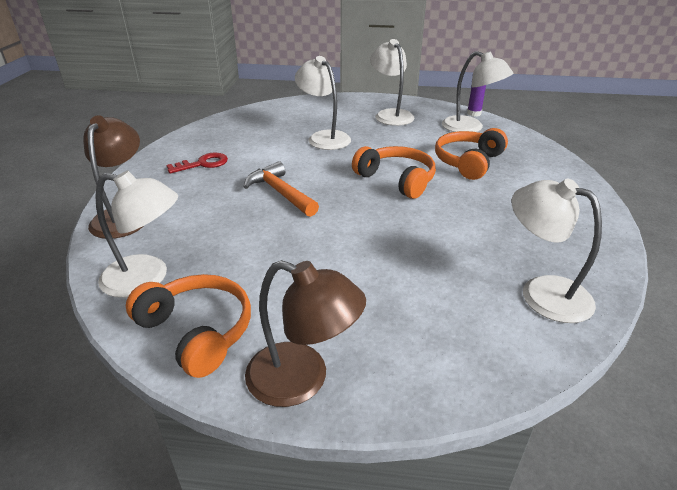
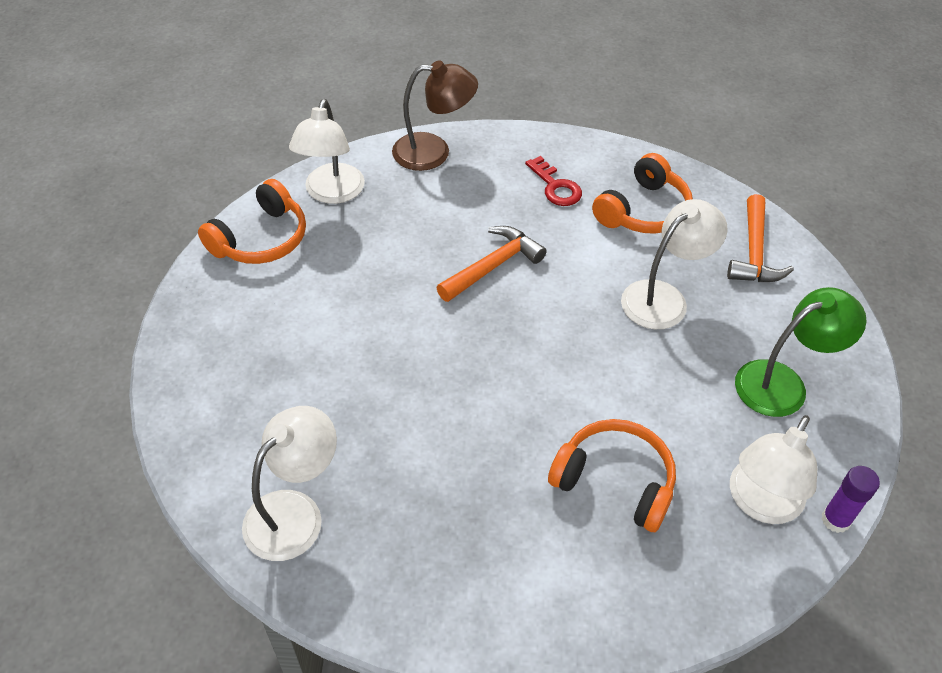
camera: 85 degrees right, 15 degrees up
brown lamp [245,260,366,407] -> none
orange headphones [352,146,436,199] -> orange headphones moved to [592,153,693,234]
white lamp [370,39,415,126] -> green lamp [735,287,866,417]
none -> orange hammer [727,194,794,282]

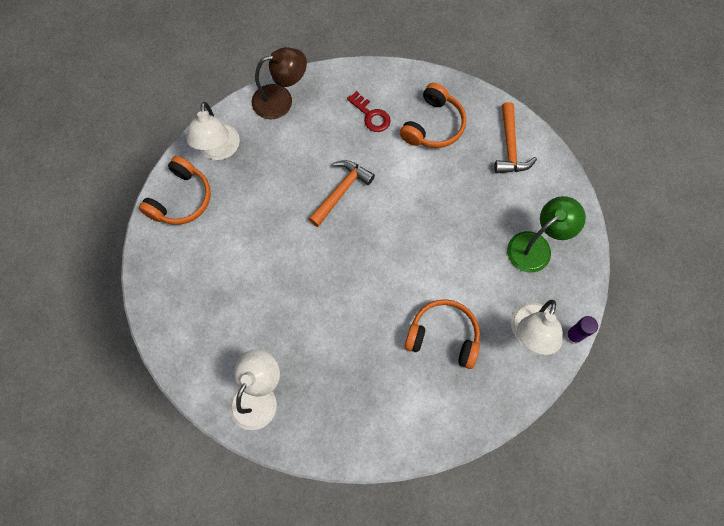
camera: 10 degrees left, 20 degrees up
white lamp [621,199,728,329] -> none

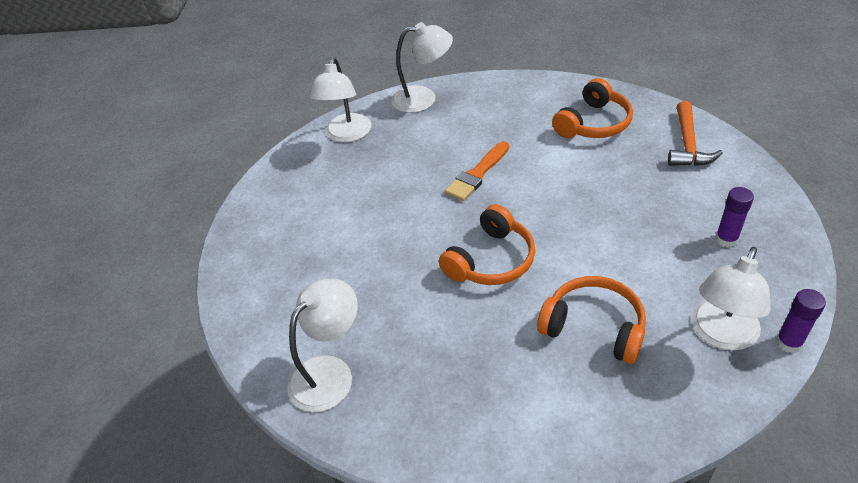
camera: 15 degrees right, 25 degrees down
orange headphones [139,156,211,225] -> orange headphones moved to [439,204,535,285]
brown lamp [252,47,307,120] -> white lamp [391,22,453,113]
orange hammer [309,160,375,227] -> orange brush [445,141,509,201]
red key [347,91,391,132] -> none
green lamp [507,196,586,273] -> purple glue stick [715,187,754,248]

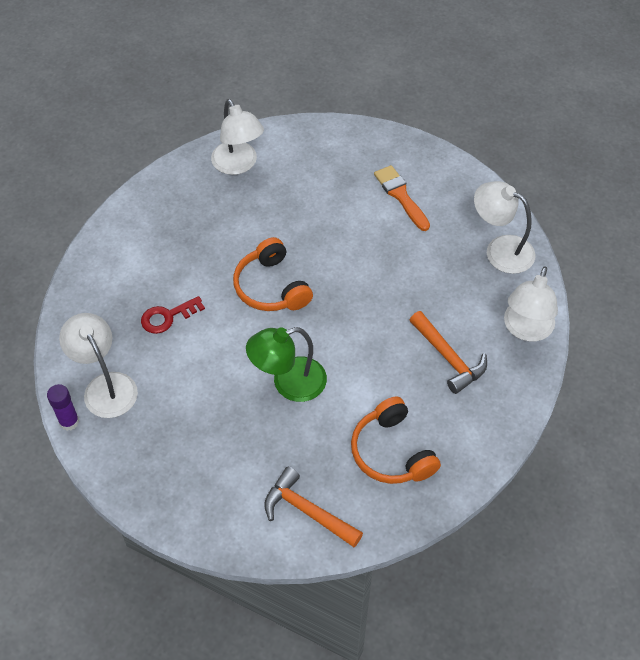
camera: 110 degrees right, 10 degrees up
orange brush [445,141,509,201] -> orange brush moved to [374,165,430,231]
orange headphones [537,276,646,364] -> red key [141,296,205,334]
purple glue stick [715,187,754,248] -> none
none -> green lamp [246,327,327,402]
none -> orange hammer [410,311,487,394]

